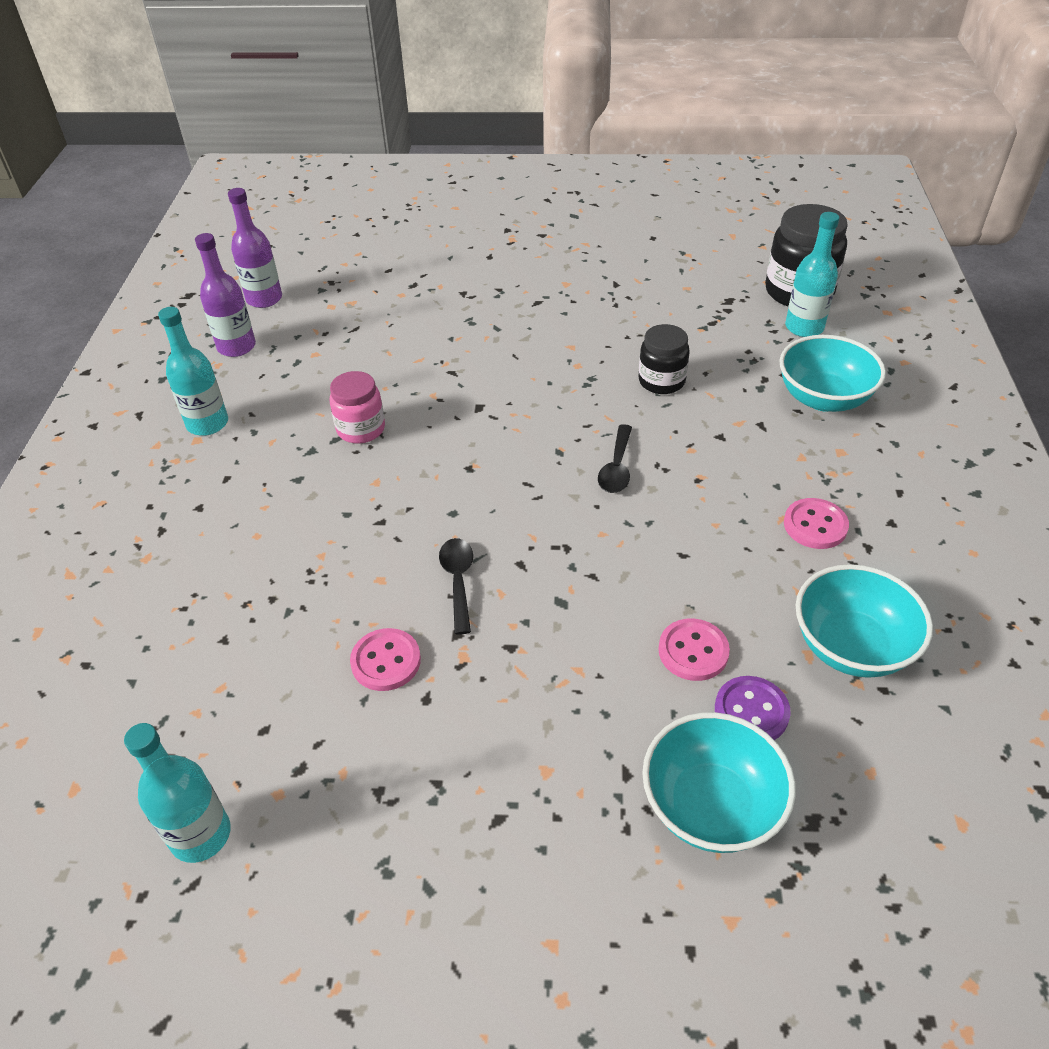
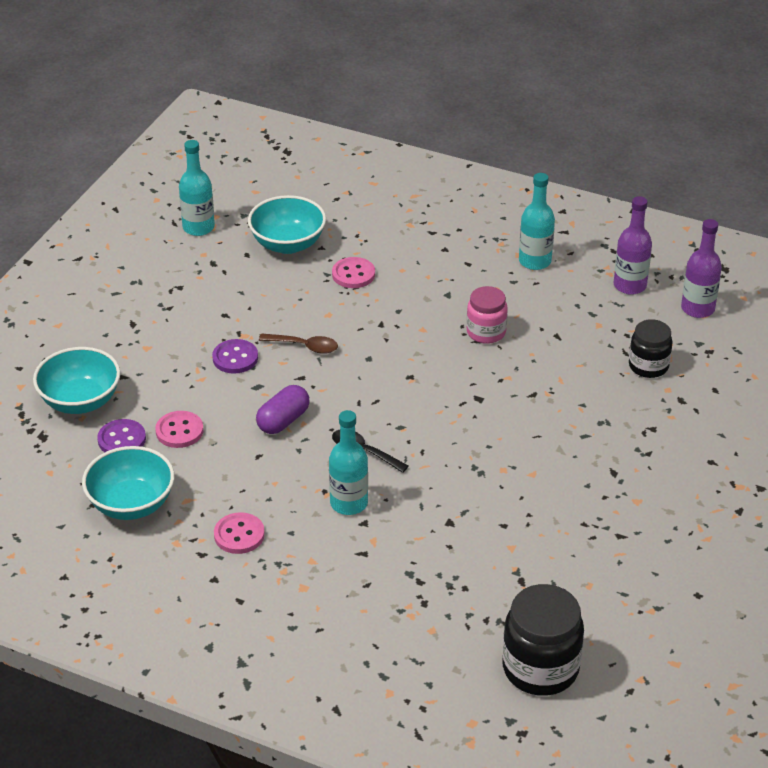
camera: 110 degrees right, 5 degrees down
pink button [350,628,421,691] -> pink button moved to [332,257,375,288]
black spoon [439,538,473,634] -> brown spoon [259,333,338,354]
black jar [639,324,690,394] -> black jar moved to [629,319,673,378]
turquoise bowl [779,335,886,412] -> turquoise bowl moved to [248,195,326,254]
turquoise bottle [785,212,839,337] -> turquoise bottle moved to [329,410,368,515]
none -> purple button [212,339,258,374]
none -> purple capsule [256,385,310,434]

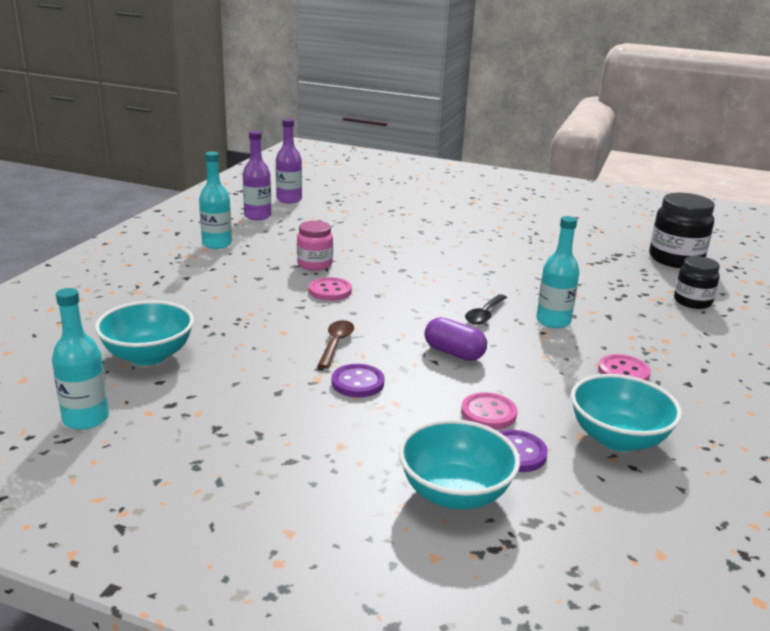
camera: 95 degrees left, 15 degrees down
pink button [332,257,375,288] -> pink button moved to [309,277,352,301]
black jar [629,319,673,378] -> black jar moved to [674,256,720,309]

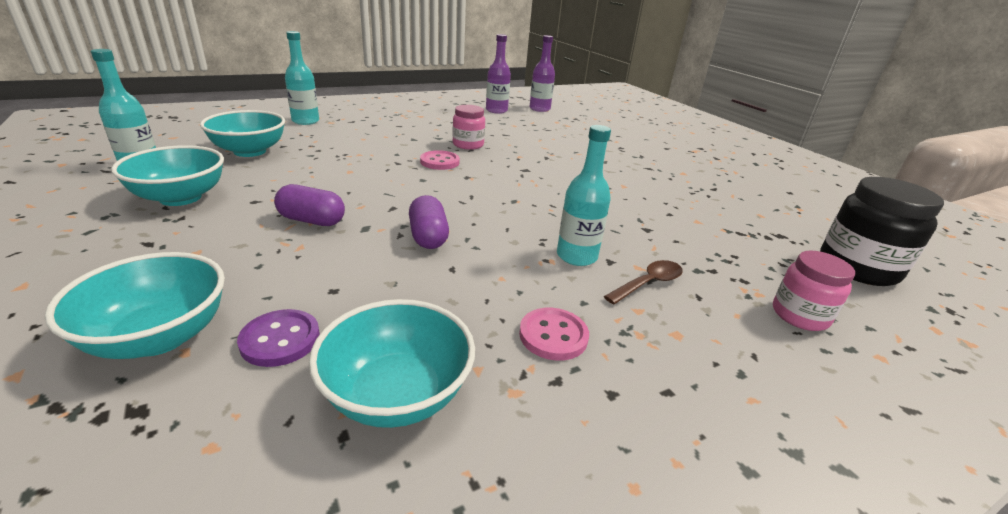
camera: 40 degrees right, 5 degrees up
turquoise bottle [199,152,232,249] -> turquoise bottle moved to [285,31,319,125]
brown spoon [317,320,354,368] -> brown spoon moved to [604,260,683,304]
purple button [331,364,385,397] -> purple capsule [274,184,345,226]
pink button [461,392,517,429] -> none
black spoon [465,294,507,325] -> none
black jar [674,256,720,309] -> pink jar [773,250,855,331]
none -> turquoise bowl [111,145,224,206]

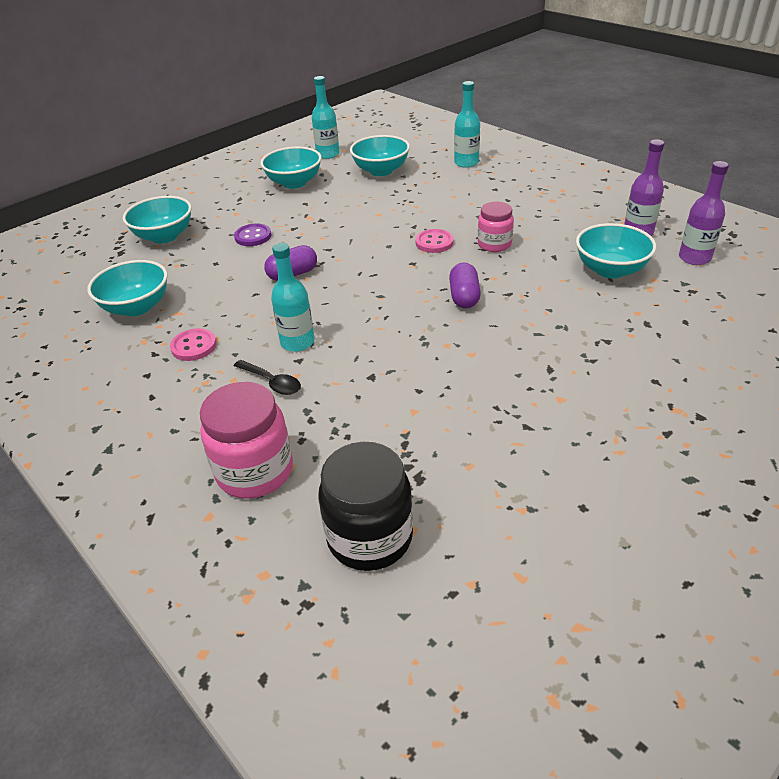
camera: 80 degrees right, 10 degrees up
purple button [237,309,320,367] -> purple button moved to [234,223,271,246]
purple capsule [274,184,345,226] -> purple capsule moved to [449,263,481,308]
brown spoon [604,260,683,304] -> black spoon [234,360,301,395]
pink jar [773,250,855,331] -> pink jar [200,382,293,499], size x1.61
none -> turquoise bowl [576,223,656,278]

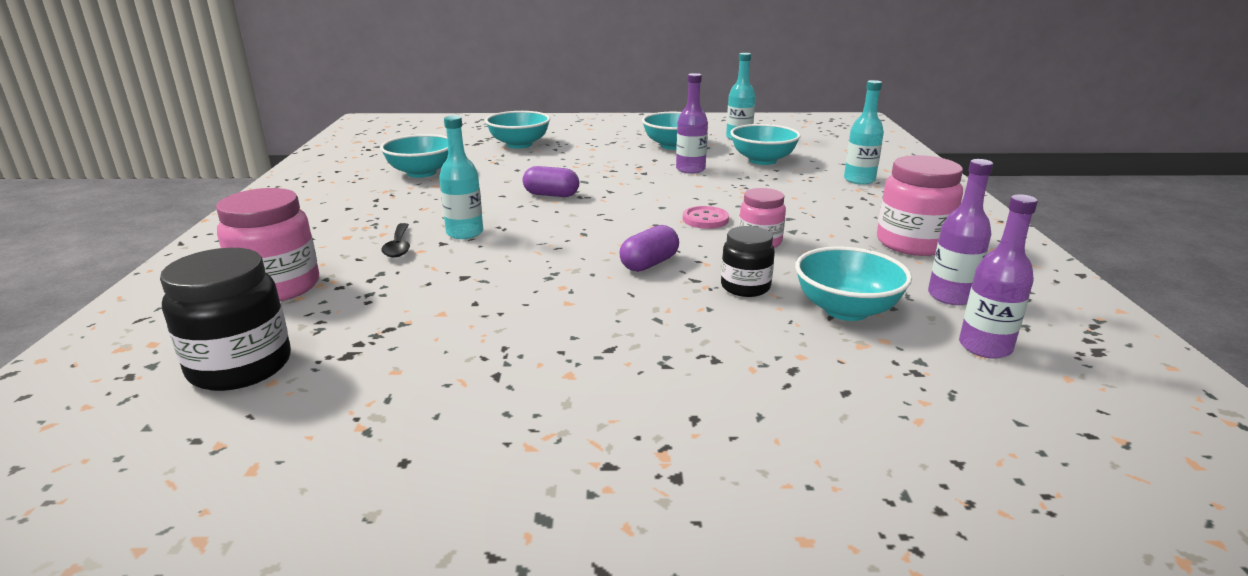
camera: 40 degrees right, 15 degrees down
pink button [170,328,217,361] -> none
purple button [234,223,271,246] -> none
none -> purple bottle [676,73,708,174]
none -> black jar [721,226,775,297]
none -> pink jar [877,155,963,256]

